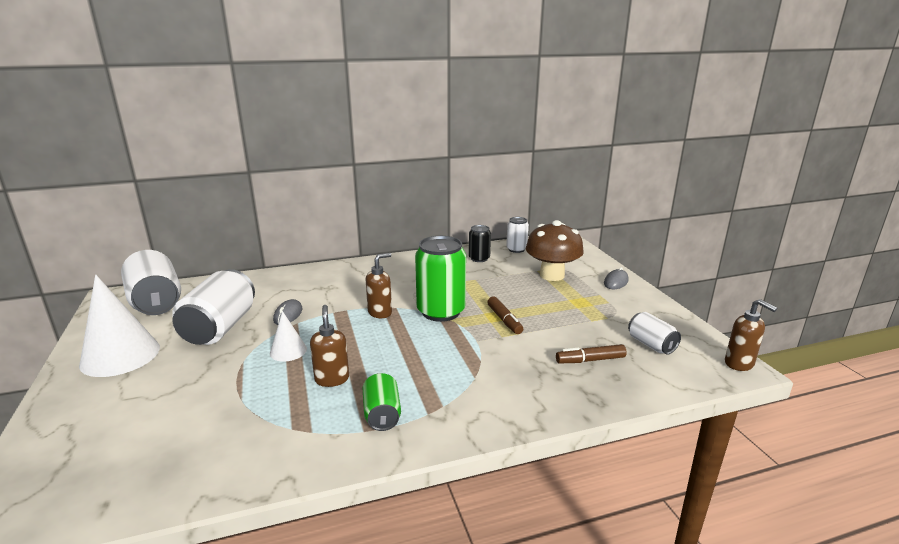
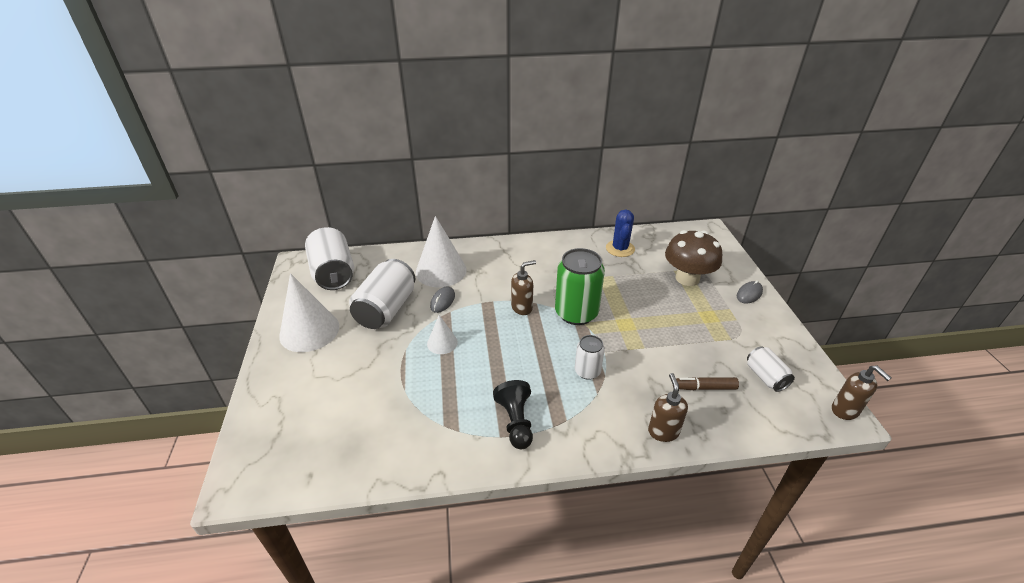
camera: 10 degrees right, 15 degrees up
brown soap dispenser [310,305,349,387] -> brown soap dispenser moved to [648,373,688,442]
green can [363,373,401,431] -> black pawn [493,380,533,449]
black can [469,225,491,262] -> blue cactus [606,210,635,257]
brown marker [487,296,523,334] -> none
white can [506,217,529,253] -> white can moved to [575,335,605,380]
none -> white cone [416,216,467,287]

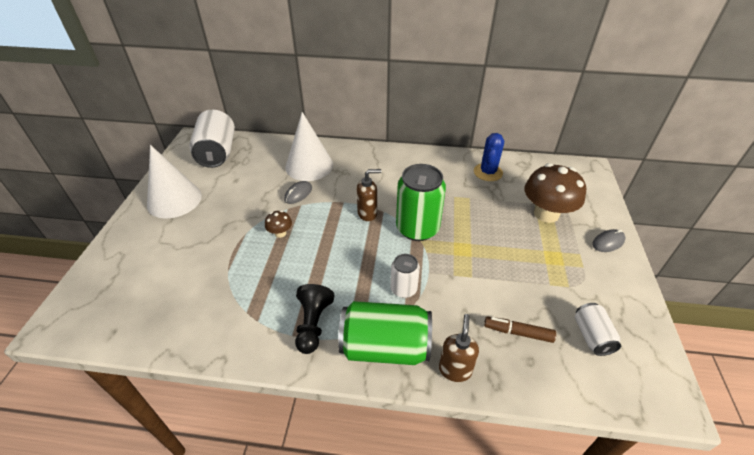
camera: 15 degrees right, 5 degrees up
white can [349,259,416,329] -> none
white cone [427,315,458,354] -> brown mushroom [265,210,292,238]
brown soap dispenser [832,366,891,420] -> none
none -> green can [338,301,432,365]

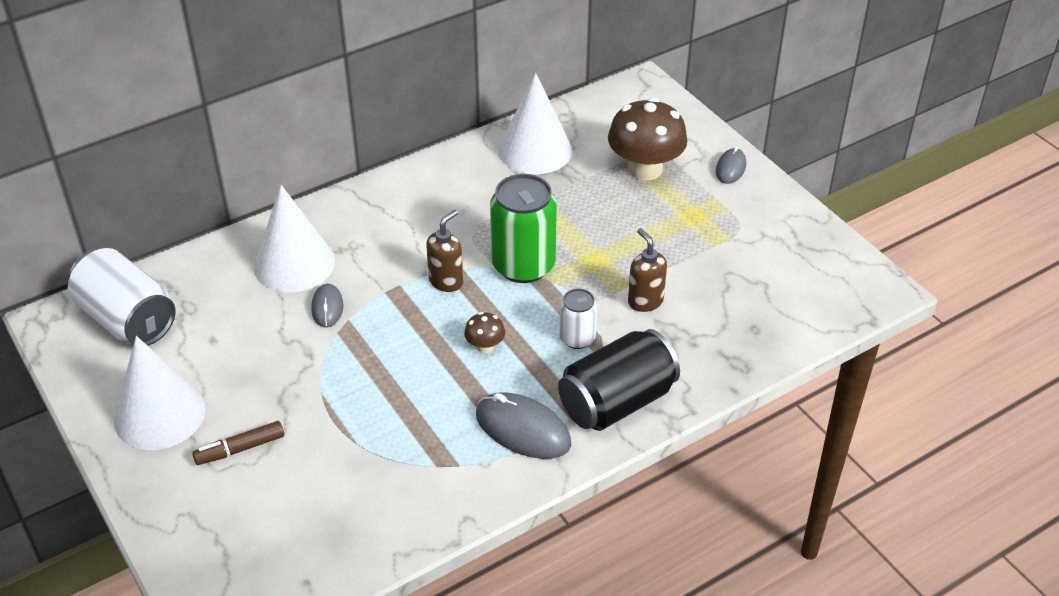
camera: 40 degrees left, 0 degrees up
brown mushroom [265,210,292,238] -> brown mushroom moved to [464,312,505,353]
black pawn [295,284,334,354] -> grey mouse [476,392,571,459]
green can [338,301,432,365] -> black can [558,329,680,431]
brown soap dispenser [439,314,479,382] -> brown soap dispenser moved to [628,228,667,312]
blue cactus [474,133,504,181] -> white cone [498,73,572,174]
brown marker [484,317,556,343] -> brown marker moved to [192,421,284,465]
white can [575,303,621,356] -> none

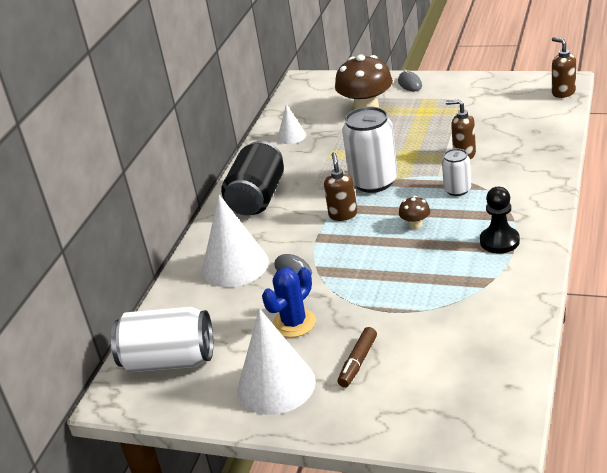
camera: 35 degrees left, 10 degrees down
grey mouse [476,392,571,459] -> black pawn [480,187,520,253]
green can [490,174,557,283] -> white can [342,107,398,193]
white cone [498,73,572,174] -> white cone [278,104,306,144], size x0.52
black can [558,329,680,431] -> black can moved to [221,141,284,215]
none -> blue cactus [262,267,316,338]
none -> brown soap dispenser [552,37,576,98]

